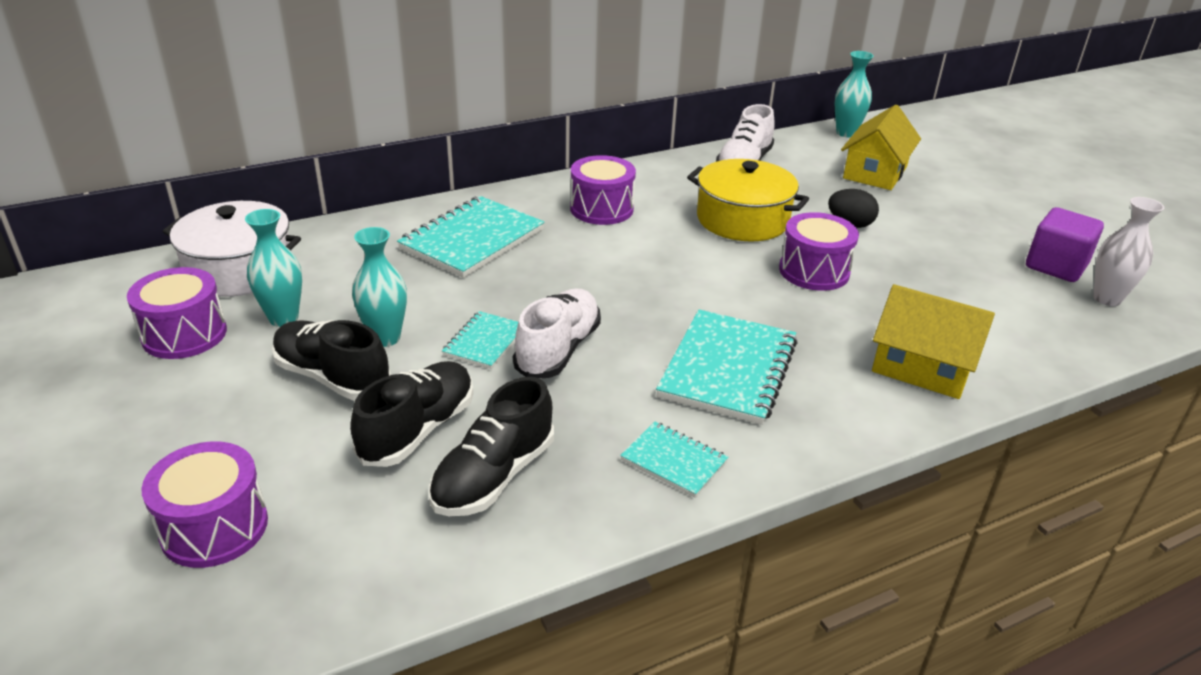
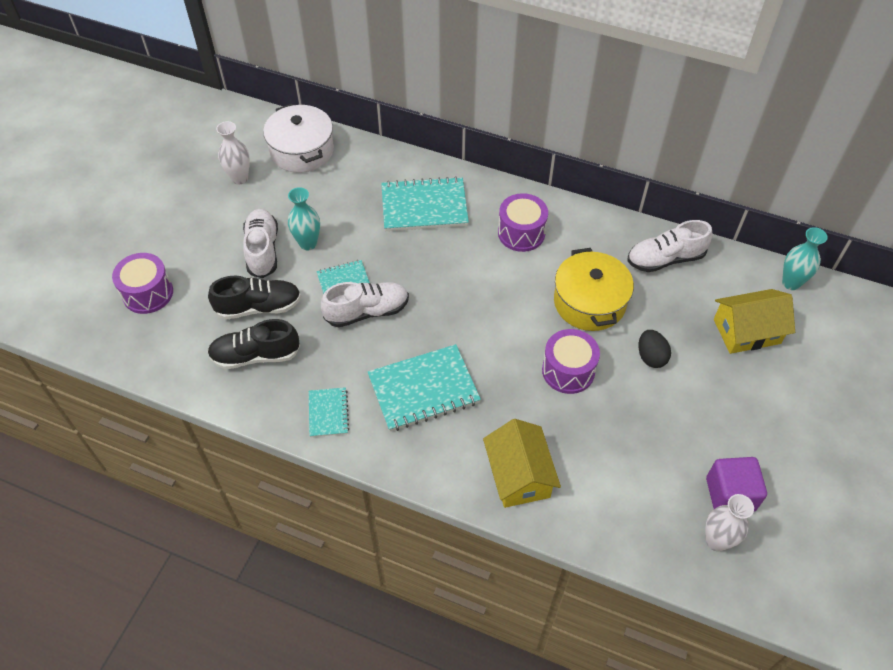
camera: 50 degrees right, 20 degrees up
purple drum [127,267,227,359] -> white vase [216,121,250,184]
turquoise vase [245,209,302,327] -> none
black shoe [272,320,391,400] -> white shoe [243,209,278,278]

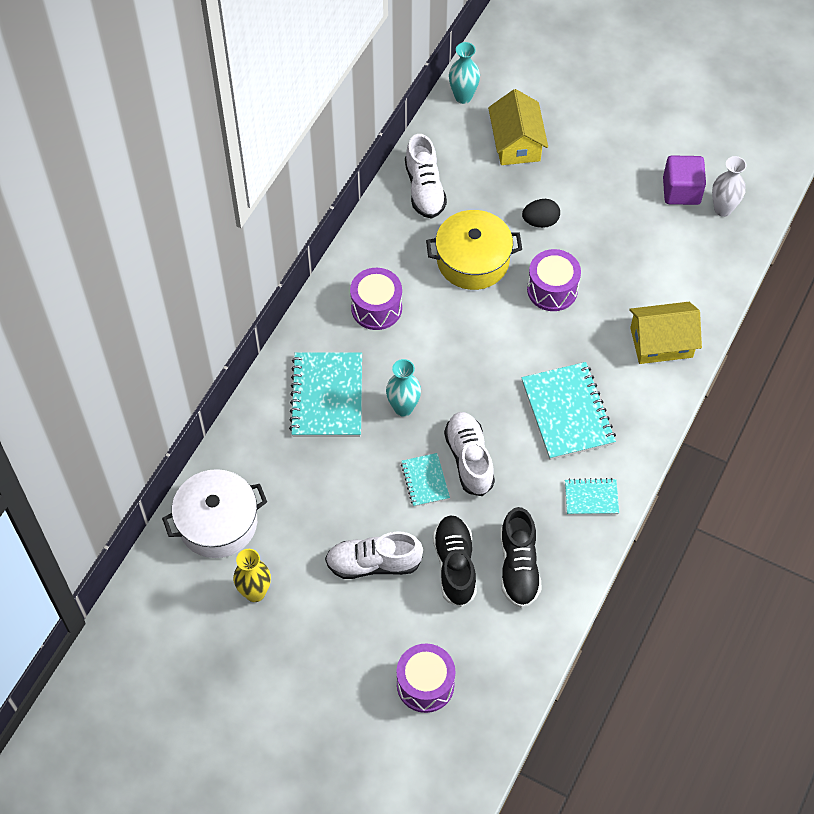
camera: 85 degrees left, 5 degrees up
white vase [216,121,250,184] -> yellow vase [233,549,271,602]
turquoise vase [288,187,320,251] -> turquoise vase moved to [386,359,421,417]

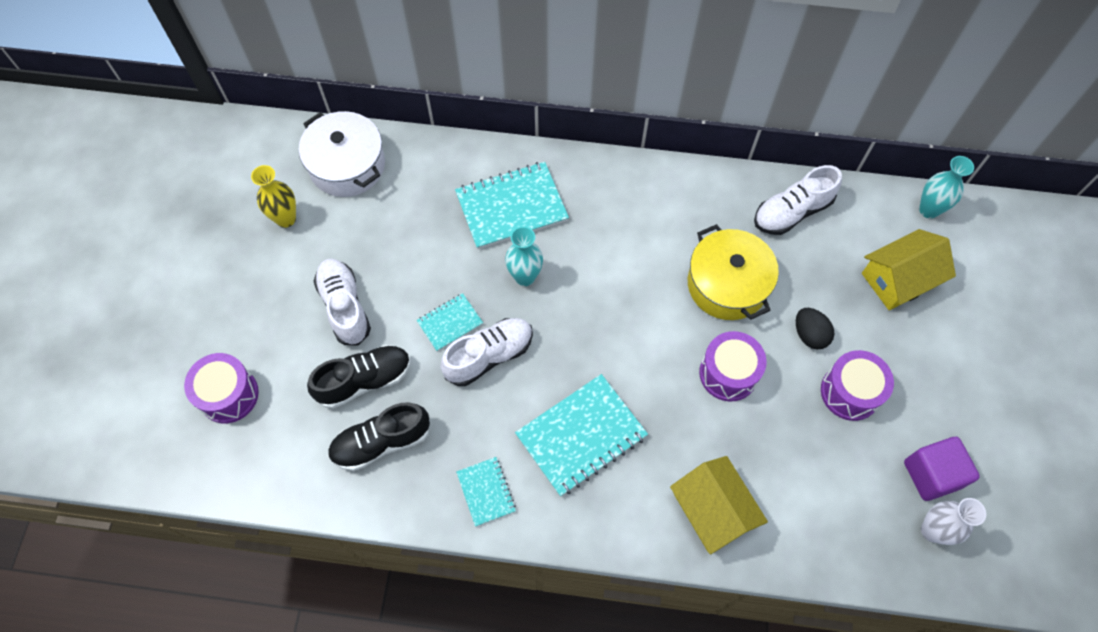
camera: 70 degrees right, 5 degrees up
purple drum [350,268,402,330] -> purple drum moved to [821,350,894,421]

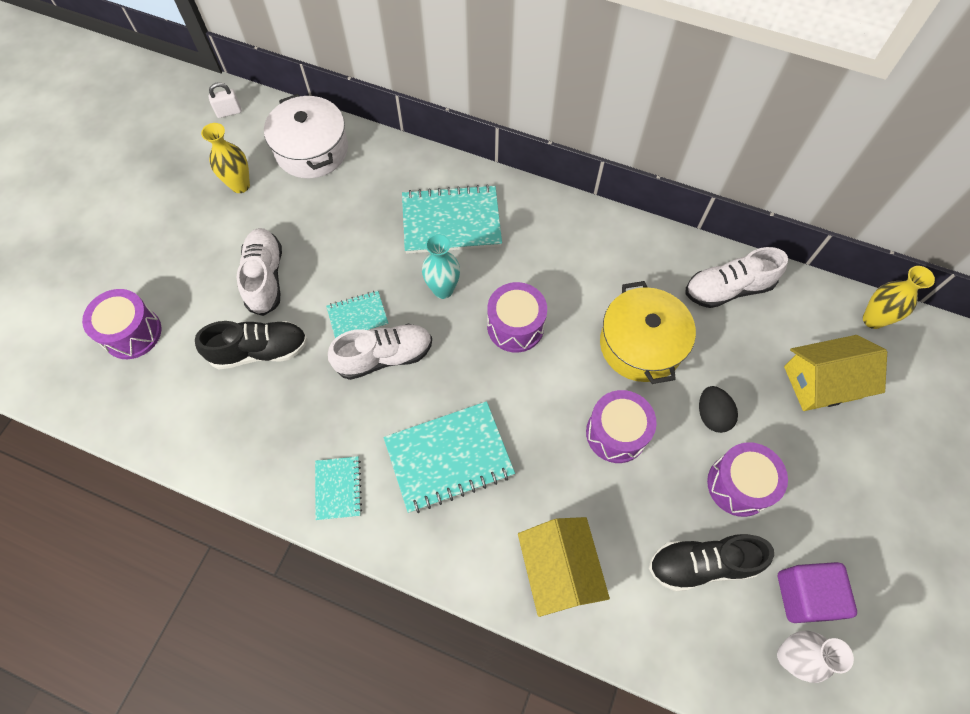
camera: 15 degrees right, 0 degrees up
black shoe [327,402,430,471] -> black shoe moved to [649,534,774,592]
turquoise vase [919,156,974,219] -> yellow vase [863,266,935,329]
none -> white padlock [209,82,242,118]
none -> purple drum [487,282,547,352]

